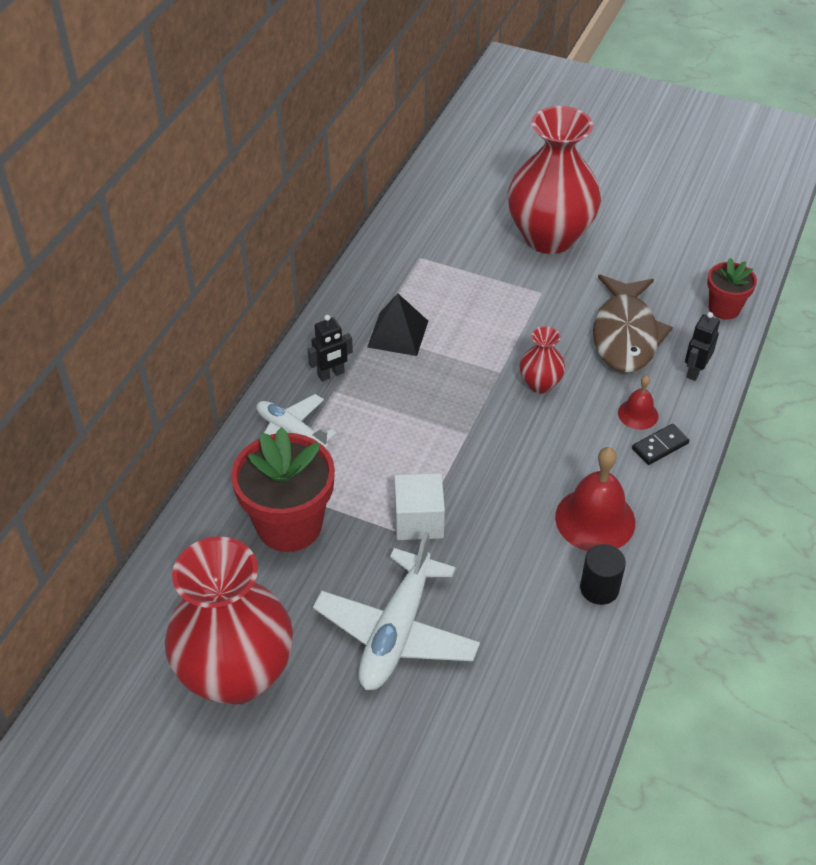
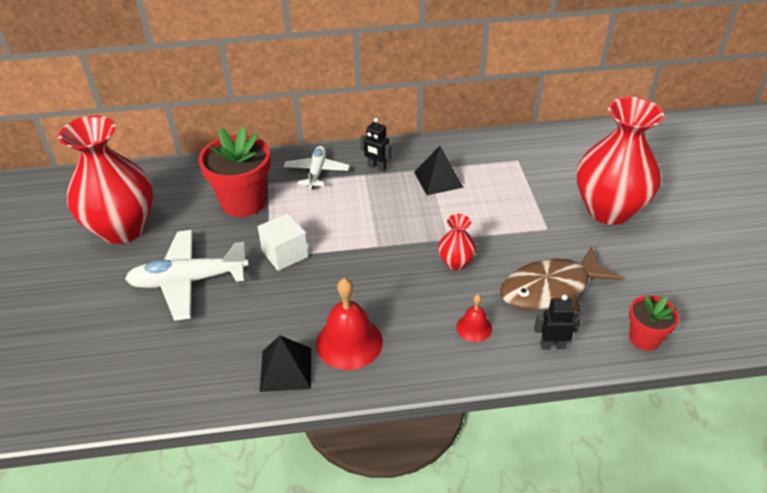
camera: 60 degrees right, 5 degrees down
black cylinder [580,544,626,605] -> black pyramid [260,335,311,392]
black domino [632,424,690,465] -> none

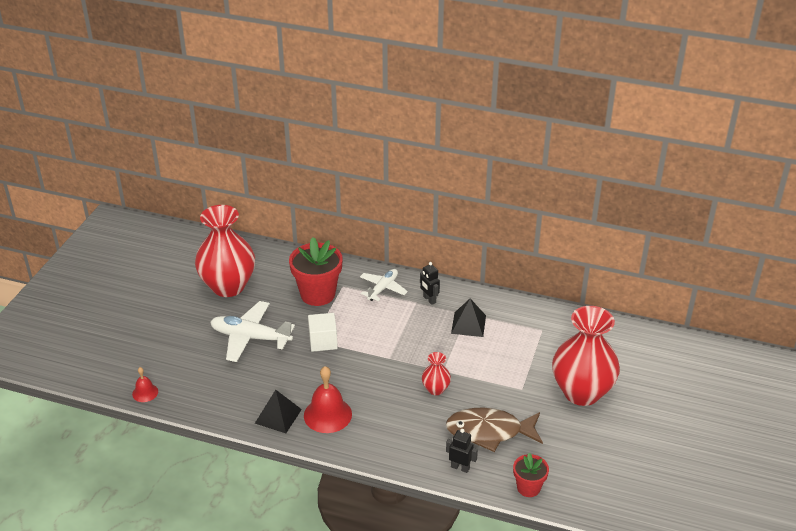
camera: 25 degrees right, 5 degrees down
red bell [456,294,492,342] -> red bell moved to [132,367,158,402]

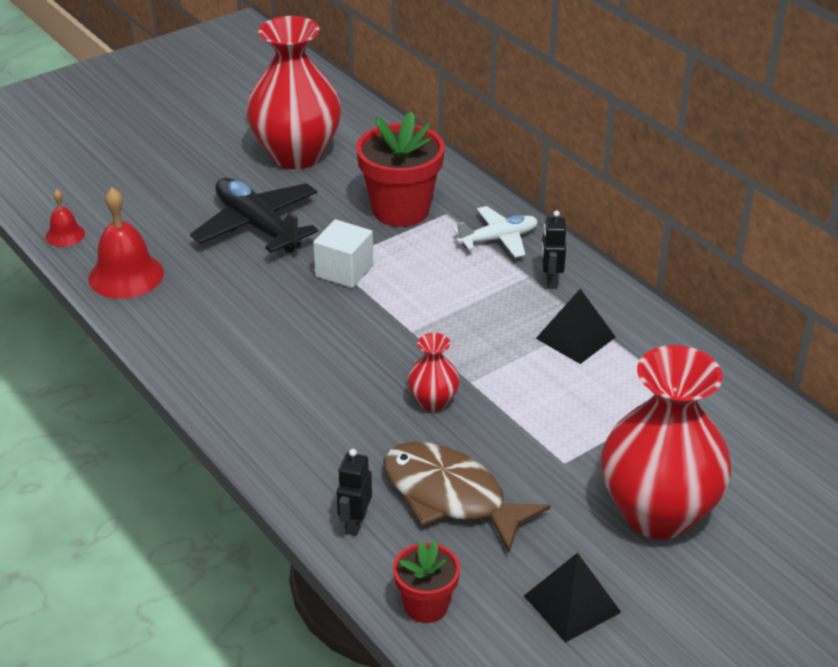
camera: 35 degrees right, 0 degrees up
white plane [210,301,295,362] -> black plane [190,178,318,253]
black pyramid [255,390,302,433] -> black pyramid moved to [524,553,621,643]
red bell [304,366,352,433] -> red bell moved to [88,188,164,299]
black robot [446,429,478,473] -> black robot turned 135 degrees counterclockwise [336,449,372,536]

